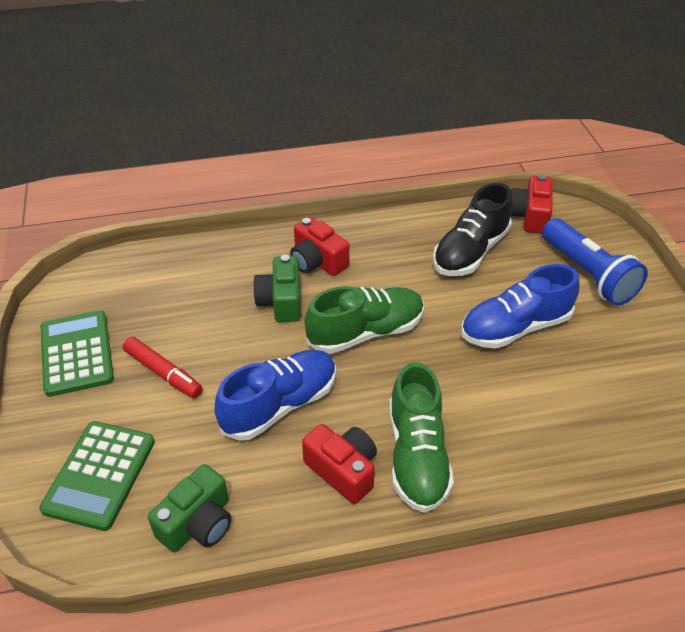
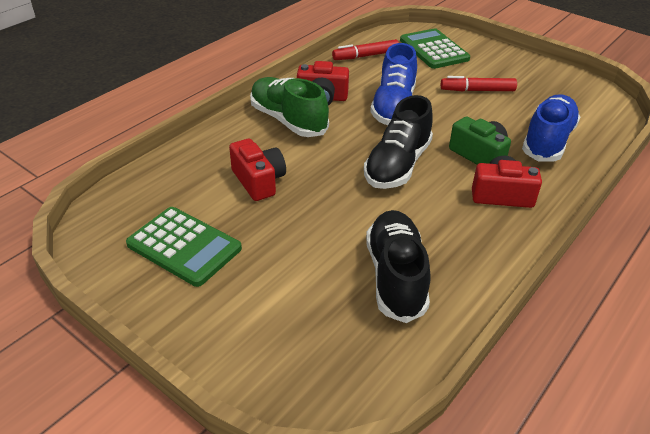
camera: 140 degrees right, 5 degrees down
green calculator [41,310,114,397] -> green calculator moved to [126,207,242,287]
green camera [148,464,231,552] -> red marker [332,39,399,60]
green shoe [305,286,424,354] -> black shoe [364,95,433,189]
blue shoe [461,264,579,349] -> blue shoe moved to [522,94,580,162]
red camera [511,174,553,234] -> red camera moved to [229,139,286,201]
blue flashlight [542,218,648,306] -> none

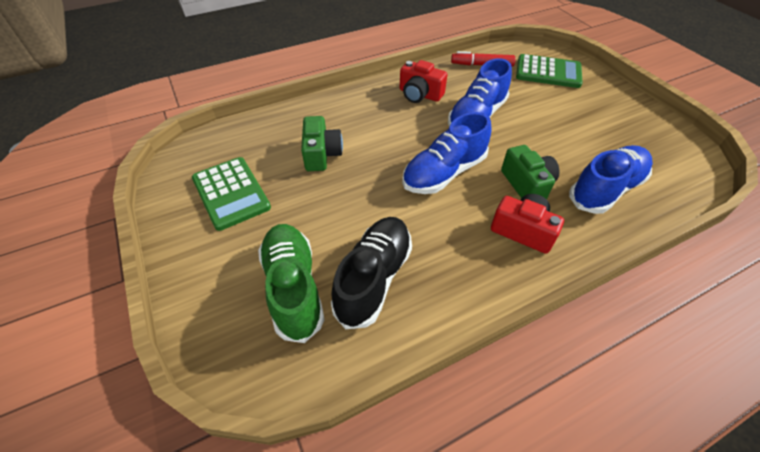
camera: 25 degrees right, 10 degrees up
red camera [229,139,286,201] -> green camera [301,116,343,171]
green shoe [250,77,329,137] -> green shoe moved to [258,224,325,343]
black shoe [364,95,433,189] -> blue shoe [402,112,492,194]
green calculator [400,28,470,69] -> green calculator turned 105 degrees clockwise [516,54,583,88]
red marker [441,76,517,91] -> none

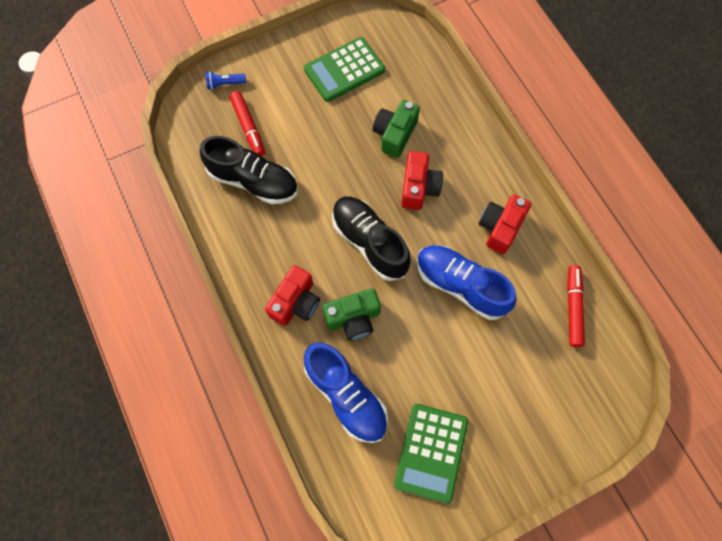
camera: 90 degrees right, 20 degrees up
green shoe [258,224,325,343] -> red marker [230,91,265,156]
green camera [301,116,343,171] -> green camera turned 120 degrees clockwise [373,100,420,158]
blue shoe [402,112,492,194] -> black shoe [332,197,411,281]
green calculator [516,54,583,88] -> green calculator moved to [394,404,468,504]
none -> blue flashlight [205,72,246,90]
none -> red camera [401,151,443,210]

